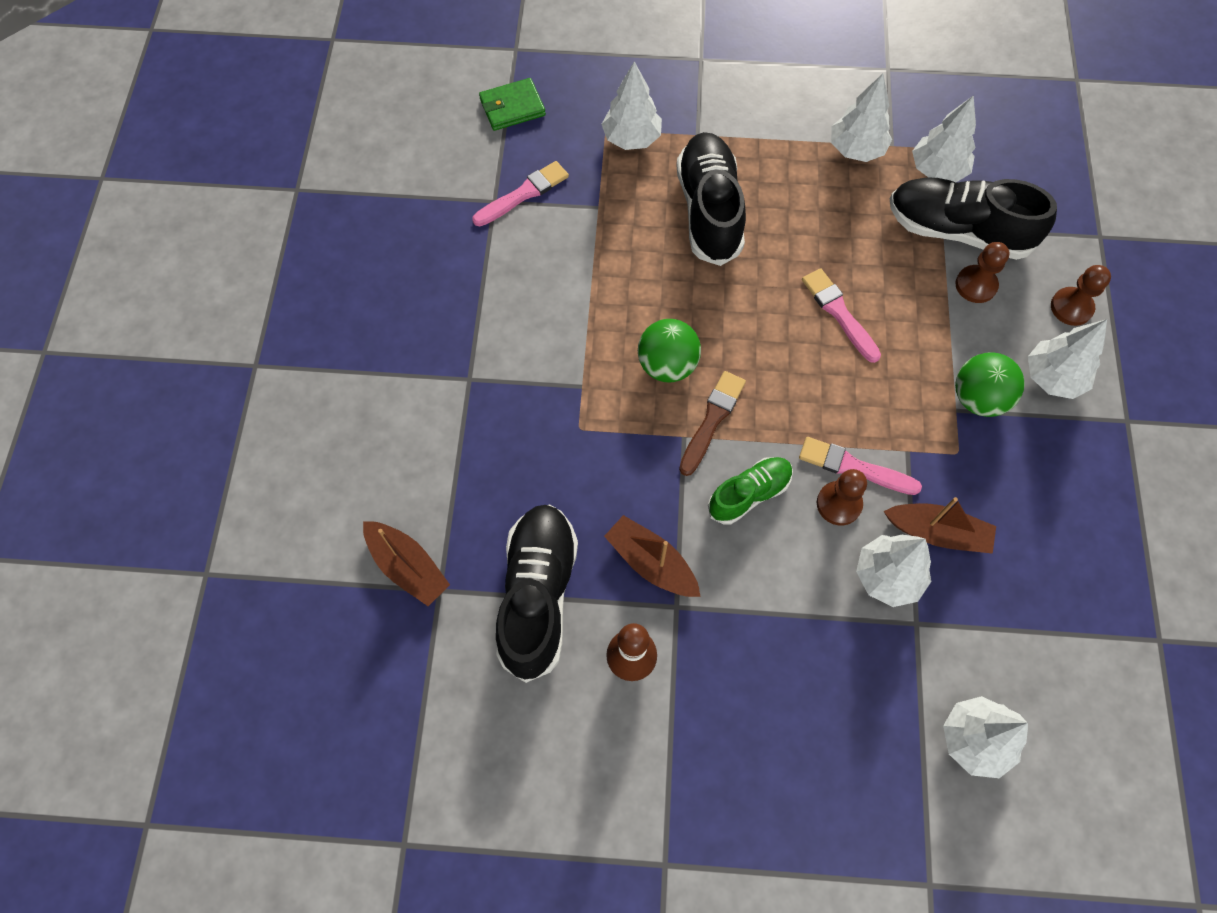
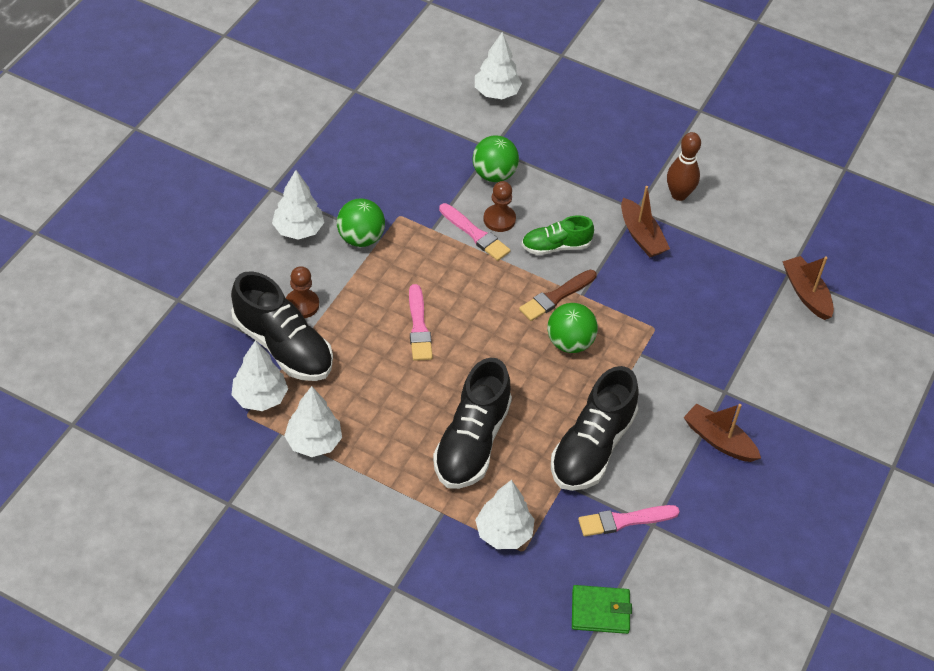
camera: 160 degrees left, 15 degrees down
black shoe [496,504,578,683] -> black shoe moved to [551,366,639,491]
white tree [856,535,931,607] -> green ball [472,135,519,182]
brown boat [884,497,996,554] -> brown boat moved to [683,404,761,462]
brown pawn [1051,265,1111,326] -> none

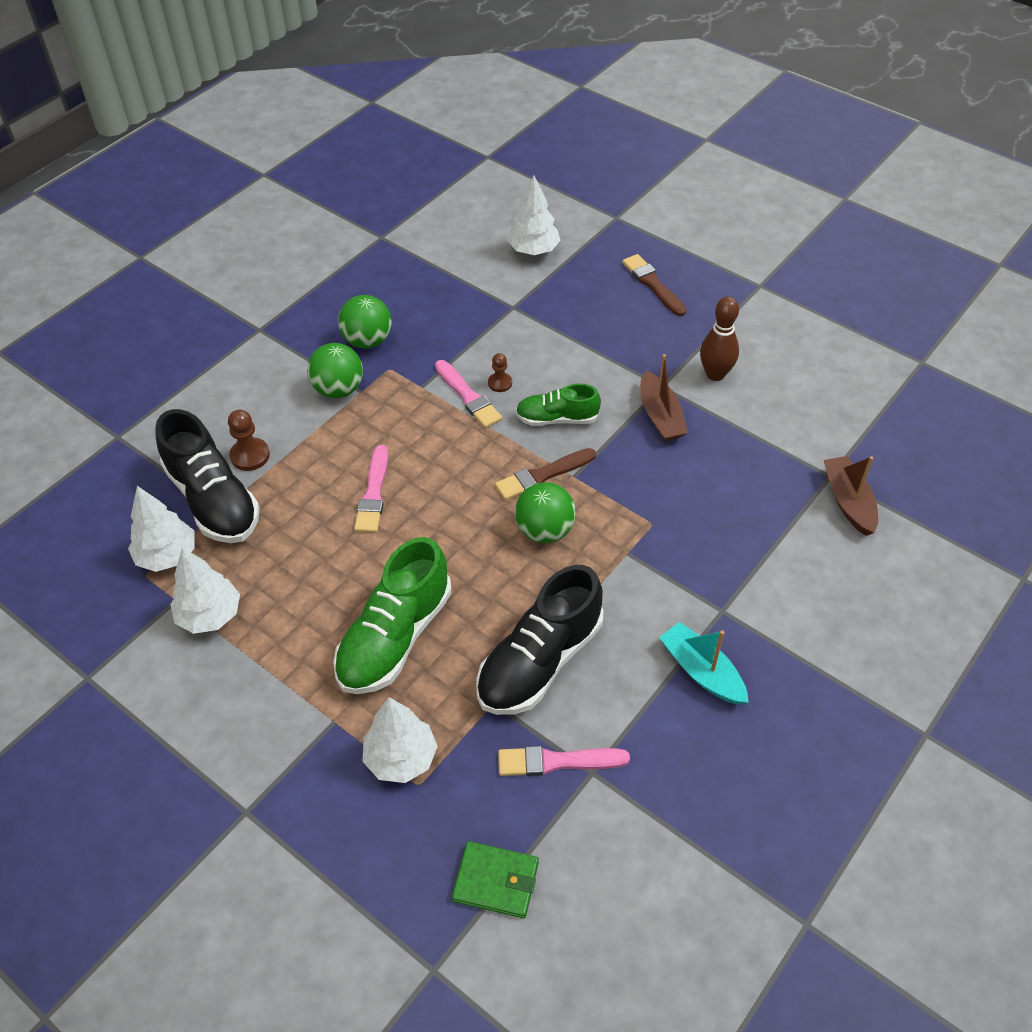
camera: 15 degrees right, 0 degrees up
white tree [272,170,324,240] -> none
black shoe [433,358,512,489] -> green shoe [333,537,451,694]
green ball [472,135,519,182] -> green ball moved to [338,295,392,349]
brown pawn [483,181,516,232] -> brown pawn [488,353,512,392], size x0.66
brown boat [683,404,761,462] -> turquoise boat [659,622,749,705]
none -> brown brush [622,254,686,316]

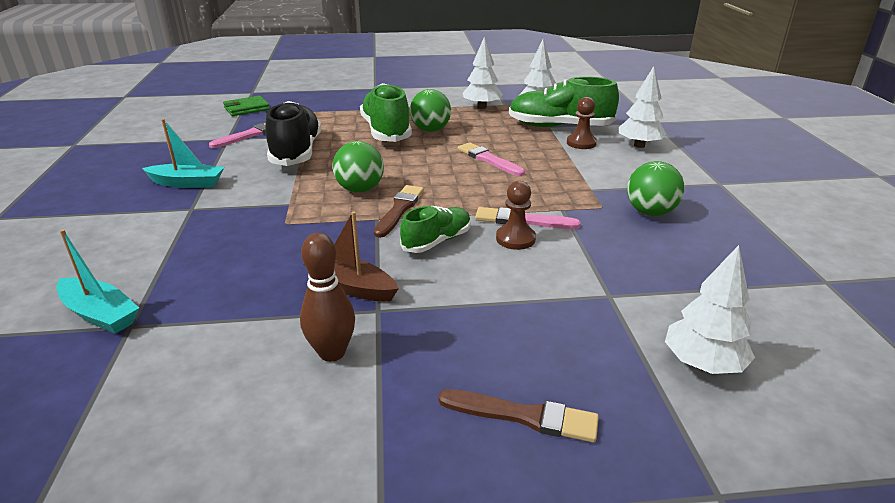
camera: 135 degrees right, 20 degrees down
black shoe [155,409,260,543] -> green shoe [509,77,619,127]
green ball [307,343,363,398] -> green ball moved to [410,89,451,132]
white tree [363,697,438,783] -> white tree moved to [619,66,667,148]
brown pawn [488,353,512,392] -> brown pawn [496,181,536,250], size x1.53
brown boat [823,456,878,536] -> turquoise boat [56,229,139,334]

